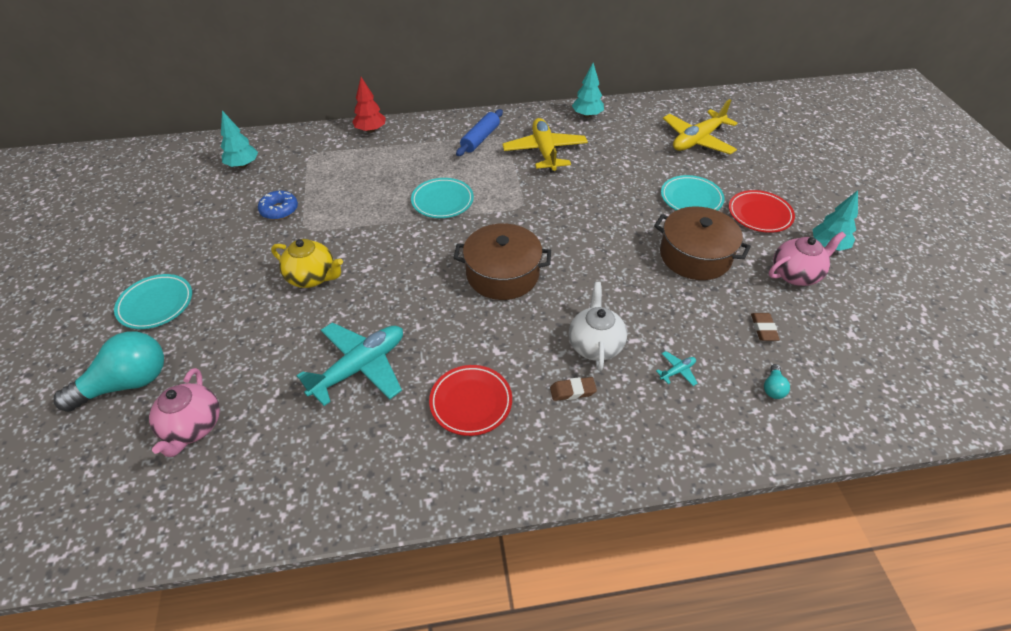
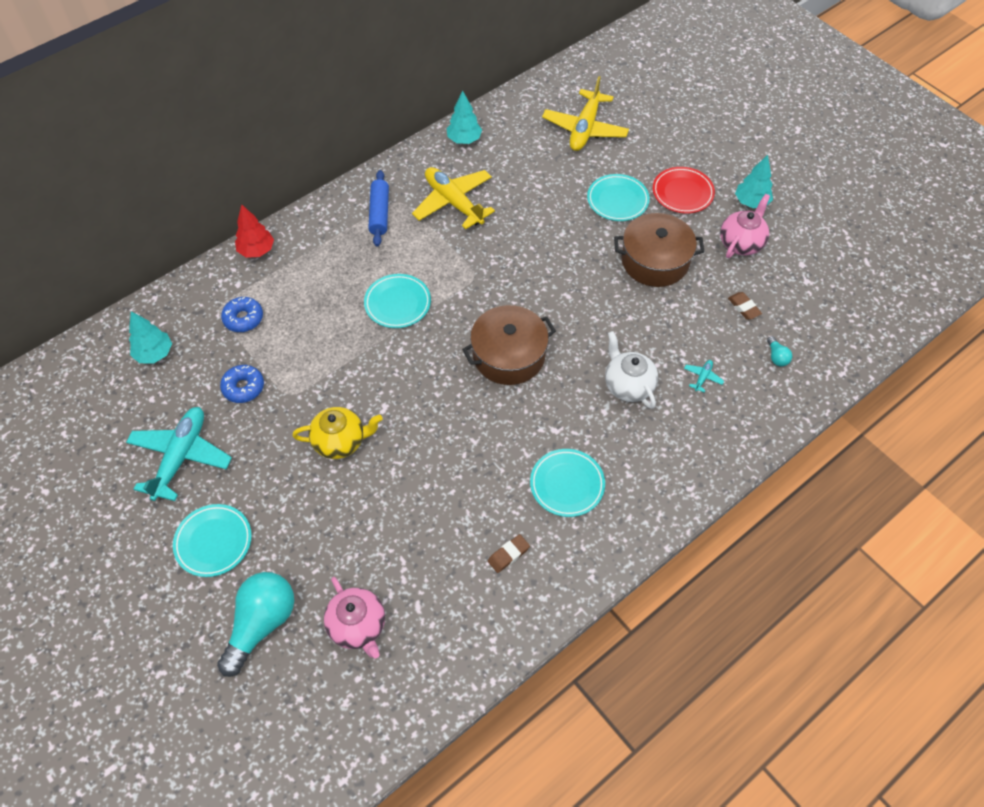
camera: 30 degrees left, 10 degrees up
turquoise plane [297,322,403,406] -> turquoise plane moved to [126,407,232,501]
red plate [429,365,512,436] -> turquoise plate [530,449,605,517]
brown eraser [550,377,597,401] -> brown eraser moved to [488,534,530,573]
none -> blue donut [221,297,263,332]

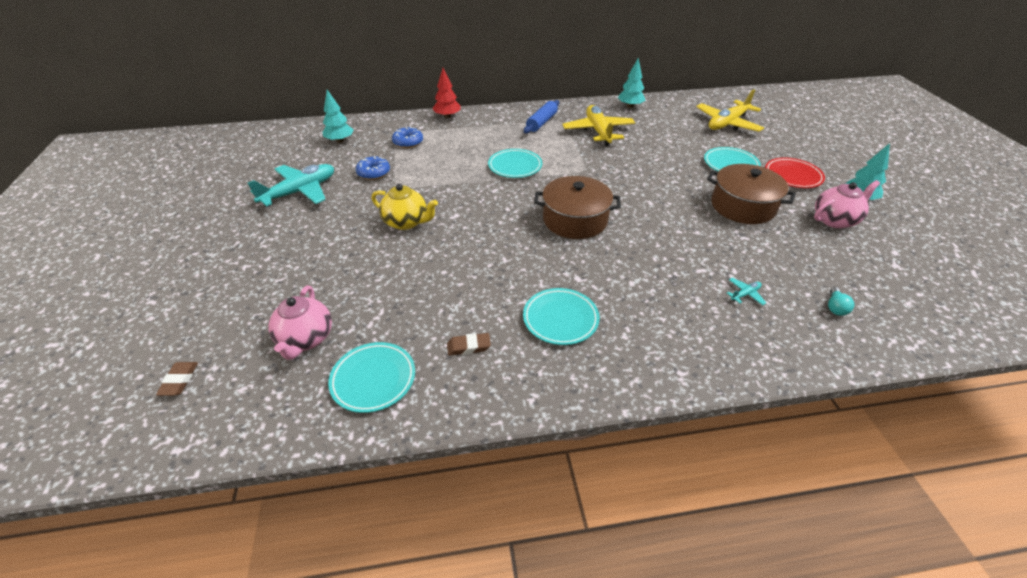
camera: 30 degrees right, 15 degrees down
turquoise plate [173,504,252,577] -> turquoise plate moved to [328,342,415,413]
turquoise light bulb [217,572,294,677] -> none
white teapot [605,331,658,409] -> none
brown eraser [728,292,762,320] -> brown eraser moved to [156,362,198,396]

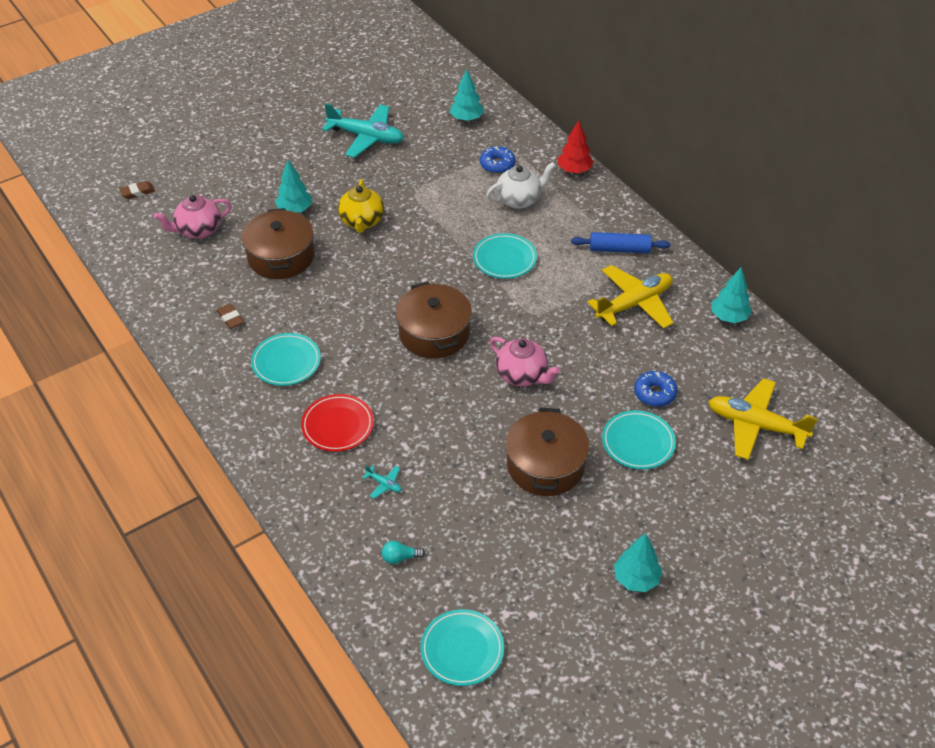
camera: 65 degrees right, 5 degrees up
turquoise plate [328,342,415,413] -> turquoise plate moved to [420,609,504,686]
blue donut [356,156,390,180] -> blue donut moved to [634,371,677,407]
red plate [765,157,825,188] -> red plate moved to [301,394,374,452]
pink teapot [814,180,880,228] -> pink teapot moved to [490,337,560,386]
none -> brown pot [241,208,314,279]
none -> turquoise tree [275,160,312,213]
none -> white teapot [486,162,556,209]

